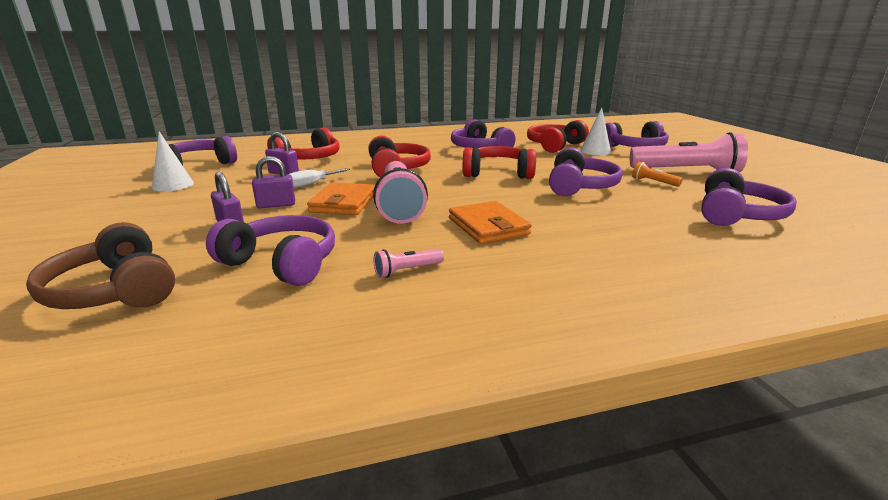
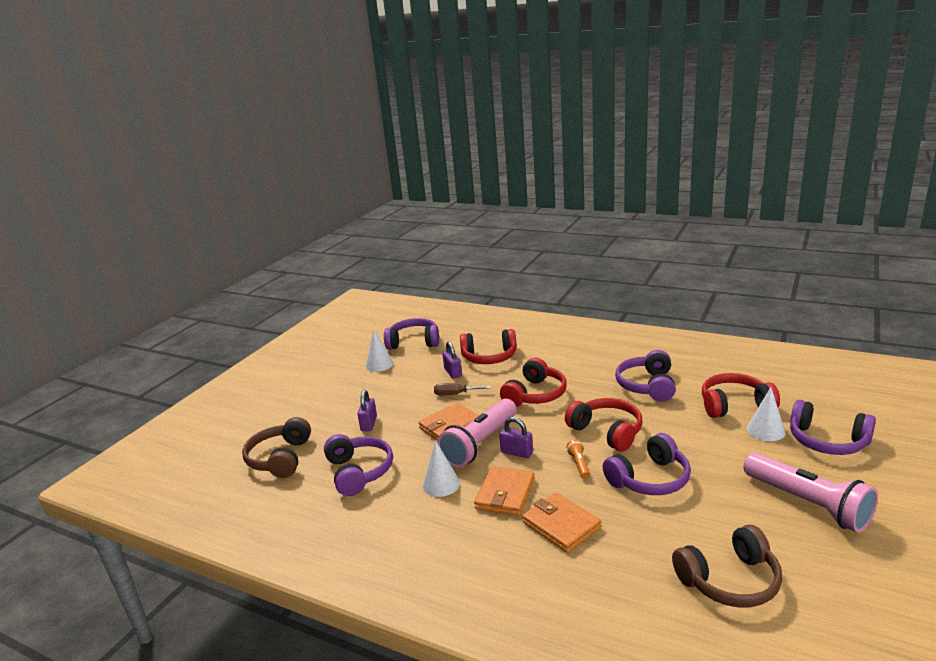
camera: 45 degrees right, 0 degrees up
purple padlock [252,156,295,208] -> purple padlock moved to [499,417,533,458]
white screwdriver [289,168,350,188] -> brown screwdriver [434,383,491,396]
pink flashlight [374,249,444,278] -> none
orange flashlight [632,162,683,187] -> orange flashlight moved to [566,439,590,479]
purple headphones [701,168,797,226] -> brown headphones [672,525,782,608]
none -> white cone [423,440,460,497]
none -> orange wallet [522,493,601,553]

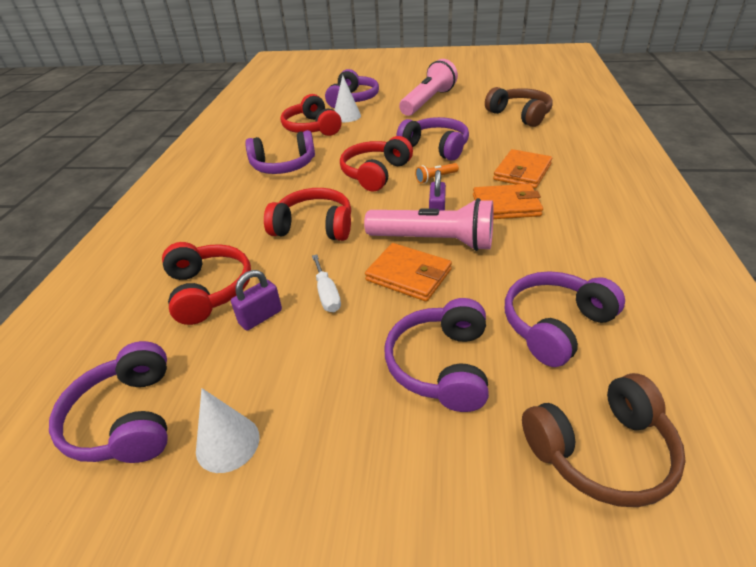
camera: 110 degrees left, 15 degrees up
purple padlock [358,390,377,431] -> purple headphones [385,298,489,412]
white cone [423,440,460,497] -> none
brown screwdriver [434,383,491,396] -> white screwdriver [312,255,341,312]

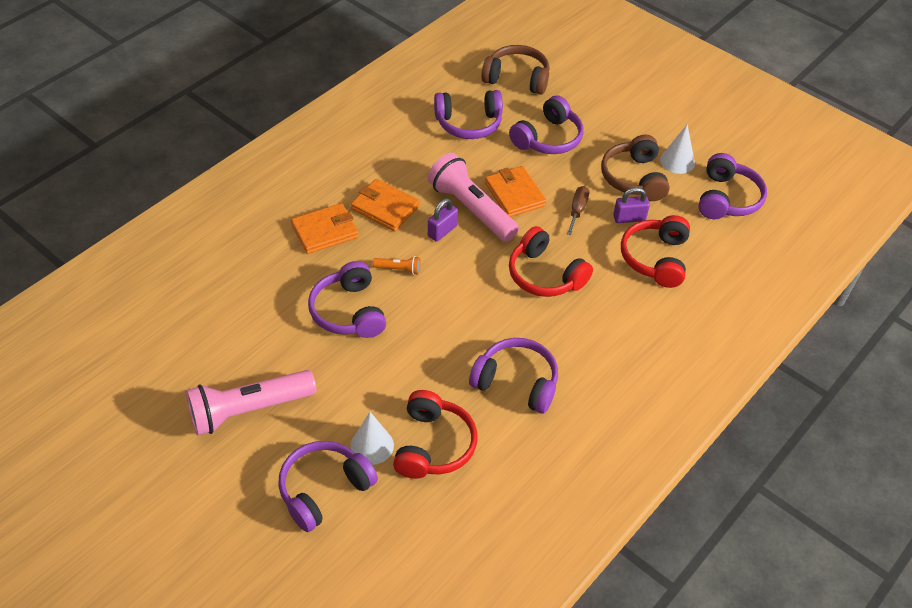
camera: 150 degrees left, 10 degrees up
white screwdriver [312,255,341,312] -> brown screwdriver [567,186,589,235]
red headphones [340,136,413,192] -> none
brown headphones [485,87,553,127] -> brown headphones moved to [601,135,670,201]

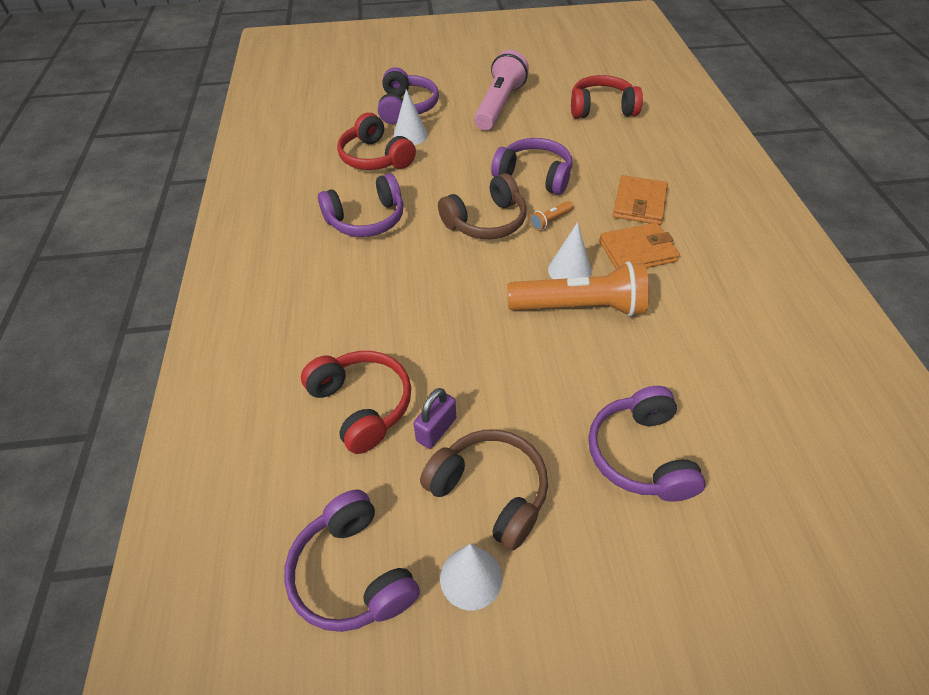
camera: 135 degrees right, 0 degrees up
pink flashlight [428,153,519,242] -> orange flashlight [507,261,649,317]
purple padlock [428,198,458,242] -> white cone [548,222,592,279]
purple headphones [434,90,503,139] -> none
brown headphones [481,45,550,95] -> brown headphones moved to [438,173,527,239]
orange wallet [485,166,546,217] -> none
red headphones [509,226,593,297] -> red headphones moved to [571,75,643,118]
brown screwdriver [567,186,589,235] -> none

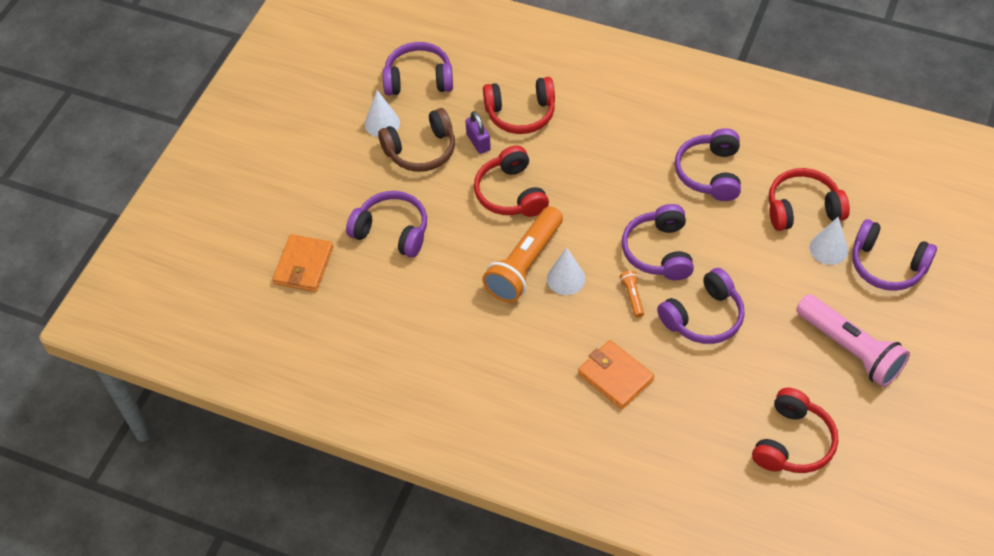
camera: 120 degrees right, 5 degrees up
brown headphones [438,173,527,239] -> purple headphones [622,204,694,280]
orange wallet [599,223,680,269] -> orange wallet moved to [272,234,333,292]
none -> red headphones [474,145,549,217]

